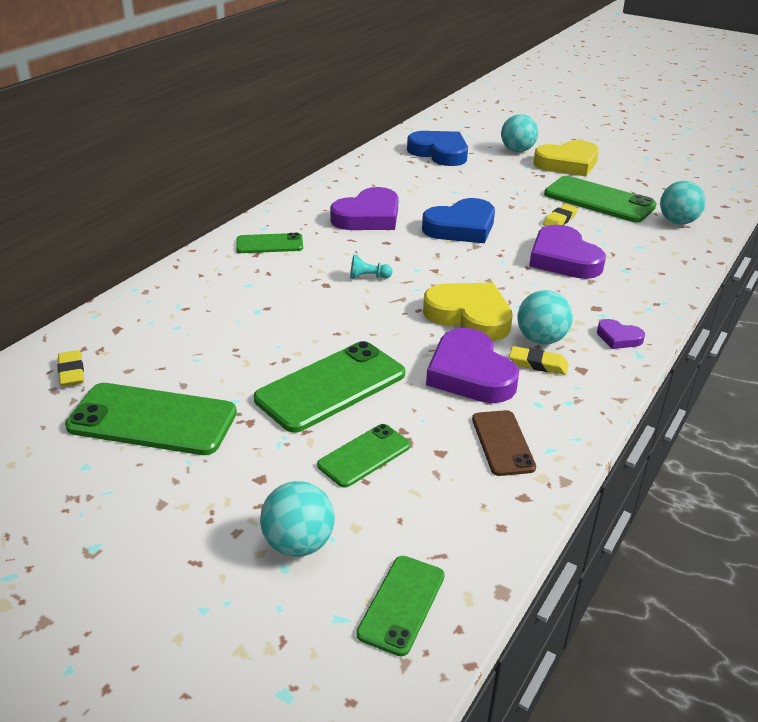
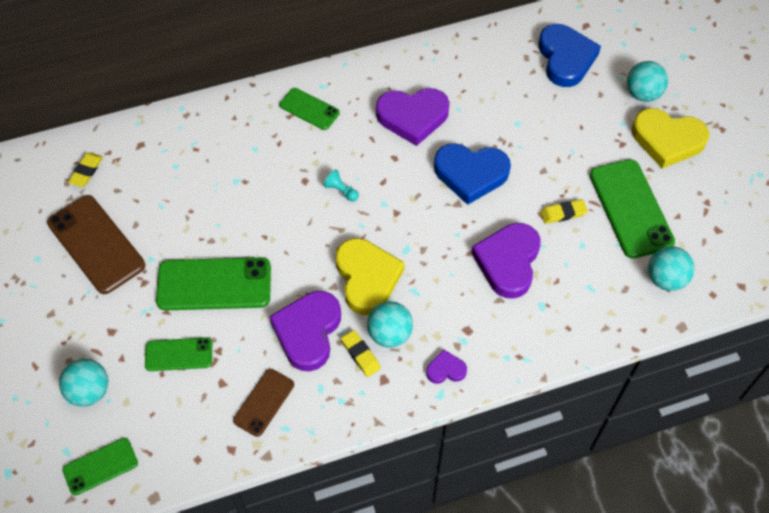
camera: 40 degrees right, 25 degrees up
green phone [65,383,237,455] -> brown phone [47,195,145,294]
purple heart [597,319,645,349] -> purple heart turned 105 degrees clockwise [426,349,467,384]

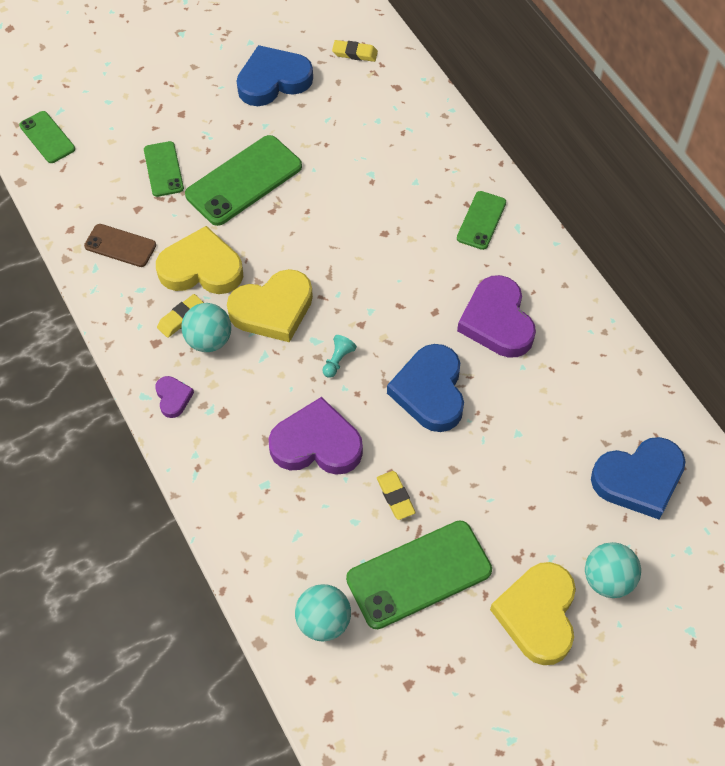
camera: 80 degrees right, 0 degrees up
brown phone [47,195,145,294] -> blue heart [237,45,313,106]
turquoise ball [59,359,108,407] -> none
green phone [156,257,271,311] -> green phone turned 60 degrees clockwise [185,135,302,226]
purple heart [269,291,341,371] -> yellow heart [156,226,243,294]
turquoise pawn [323,169,359,201] -> turquoise pawn moved to [322,335,357,378]

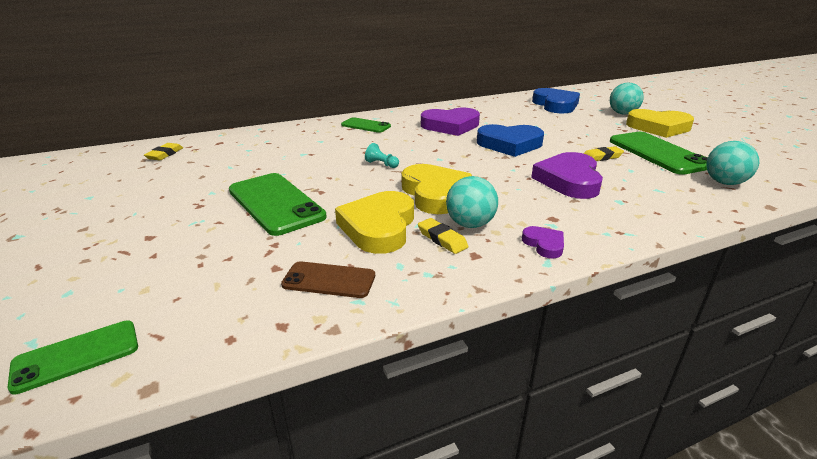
camera: 85 degrees left, 30 degrees down
brown phone [84,224,156,267] -> brown phone turned 75 degrees clockwise [281,261,375,298]
green phone [144,141,184,197] -> none
purple heart [155,376,194,418] -> purple heart turned 75 degrees clockwise [522,226,564,259]
blue heart [237,45,313,106] -> none
turquoise pawn [322,335,357,378] -> turquoise pawn moved to [365,143,399,168]

